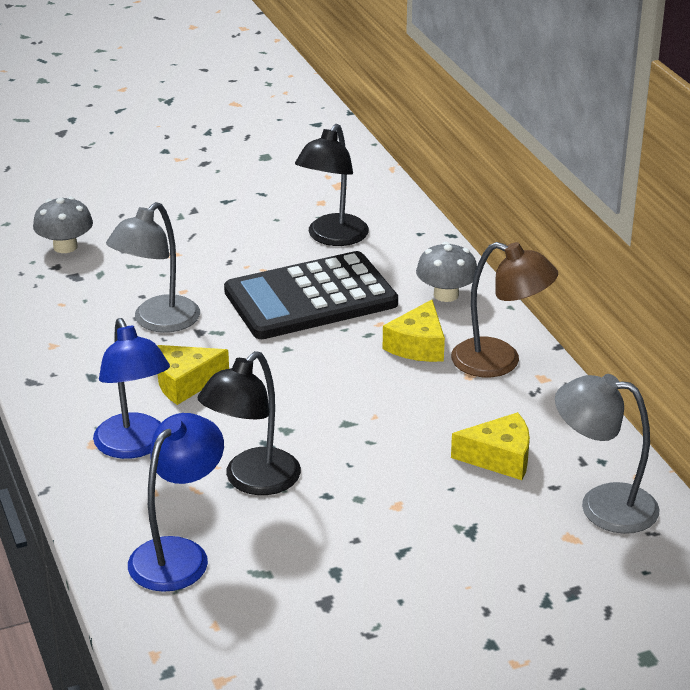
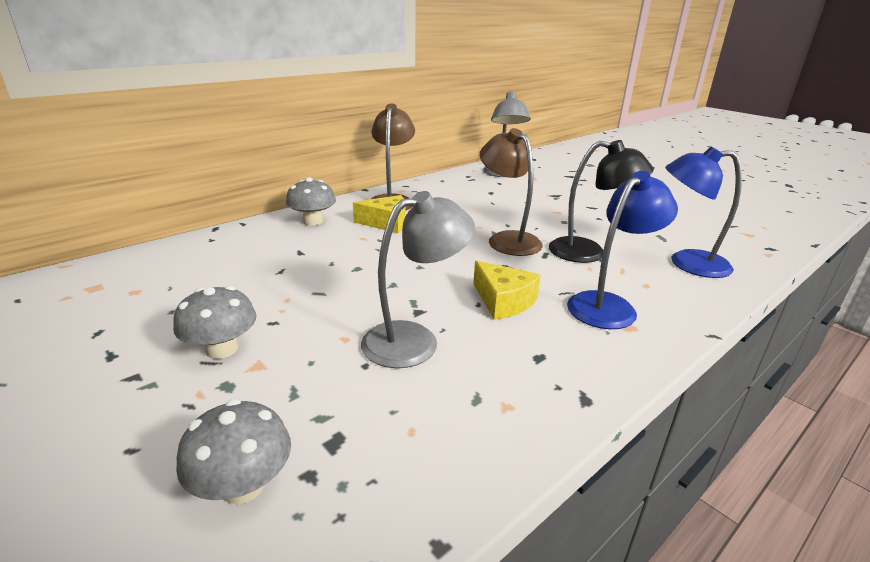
camera: 110 degrees left, 5 degrees down
grey lamp [106,202,200,333] -> grey lamp turned 45 degrees counterclockwise [361,191,475,368]
black calculator [224,251,398,339] -> none
black lamp [295,124,369,246] -> none
yellow cheese [451,412,530,480] -> none
none -> grey mushroom [173,286,256,359]
none -> brown lamp [480,128,543,256]

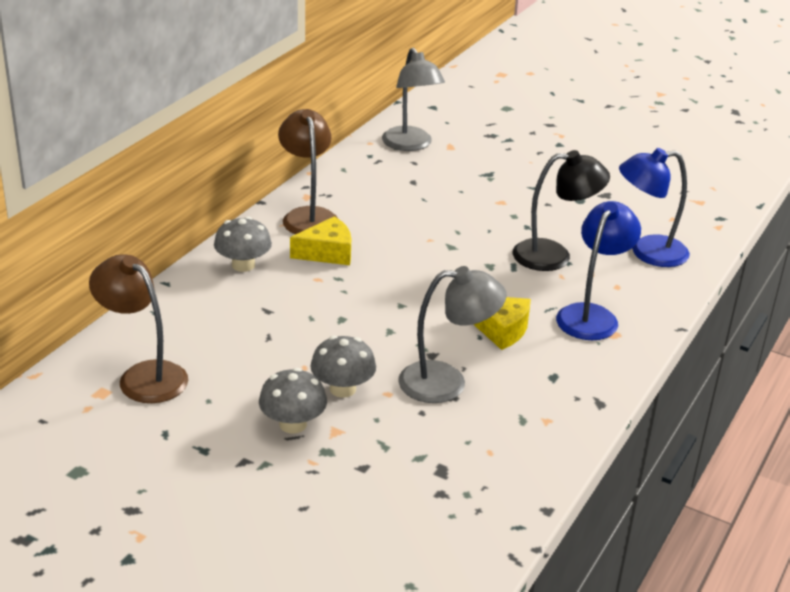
camera: 20 degrees left, 5 degrees up
grey mushroom [176,399,291,504] -> grey mushroom moved to [310,336,376,398]
grey lamp [361,191,475,368] -> grey lamp turned 45 degrees clockwise [398,266,507,403]
brown lamp [480,128,543,256] -> brown lamp moved to [89,254,188,403]

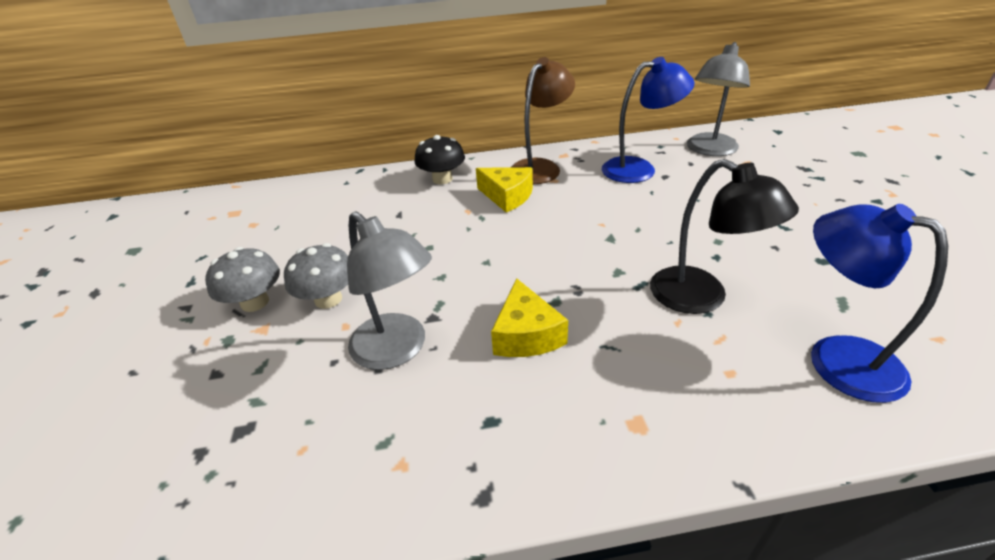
camera: 55 degrees right, 5 degrees up
brown lamp [89,254,188,403] -> none
grey mushroom [214,217,272,272] -> black mushroom [415,135,465,184]
blue lamp [556,201,641,340] -> blue lamp moved to [602,57,694,183]

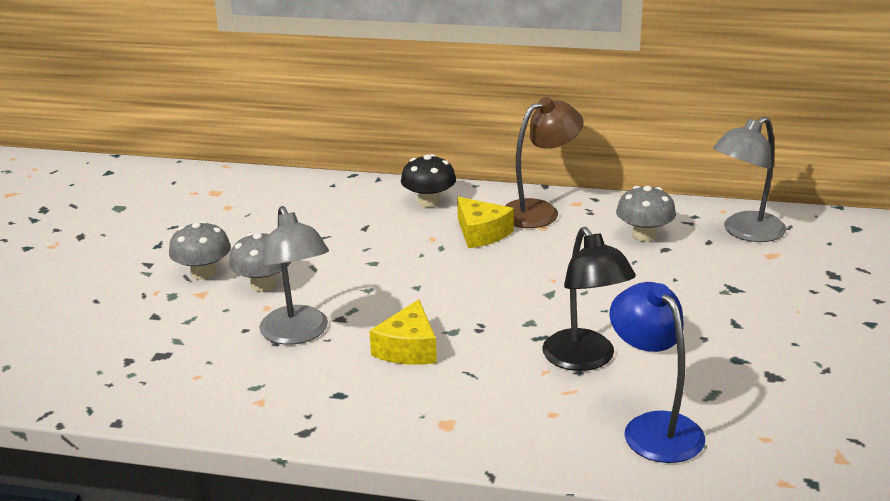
camera: 20 degrees right, 10 degrees down
blue lamp [602,57,694,183] -> grey mushroom [616,186,676,242]

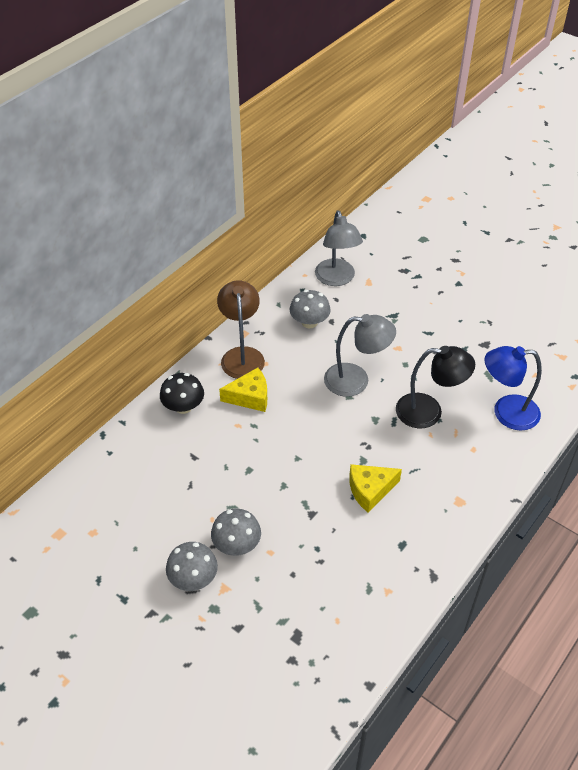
camera: 65 degrees left, 20 degrees up
grey lamp [259,206,329,345] -> grey lamp moved to [324,314,396,397]
yellow cheese [369,299,437,365] -> yellow cheese turned 120 degrees clockwise [349,464,402,513]

